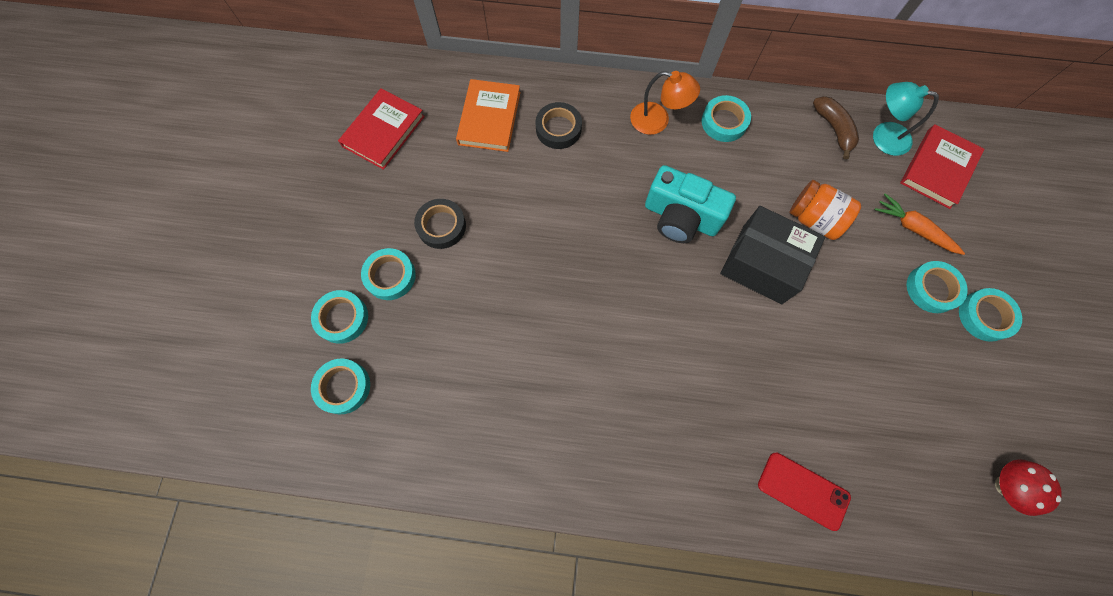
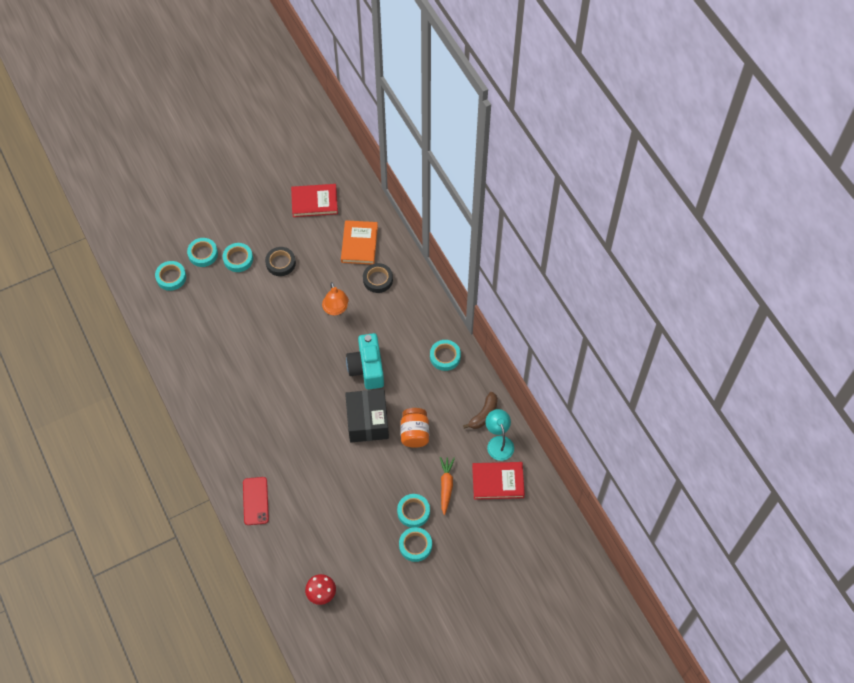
camera: 55 degrees right, 10 degrees down
orange book [456,79,521,152] -> orange book turned 60 degrees counterclockwise [341,220,378,264]
orange lamp [630,71,700,135] -> orange lamp moved to [322,282,349,315]

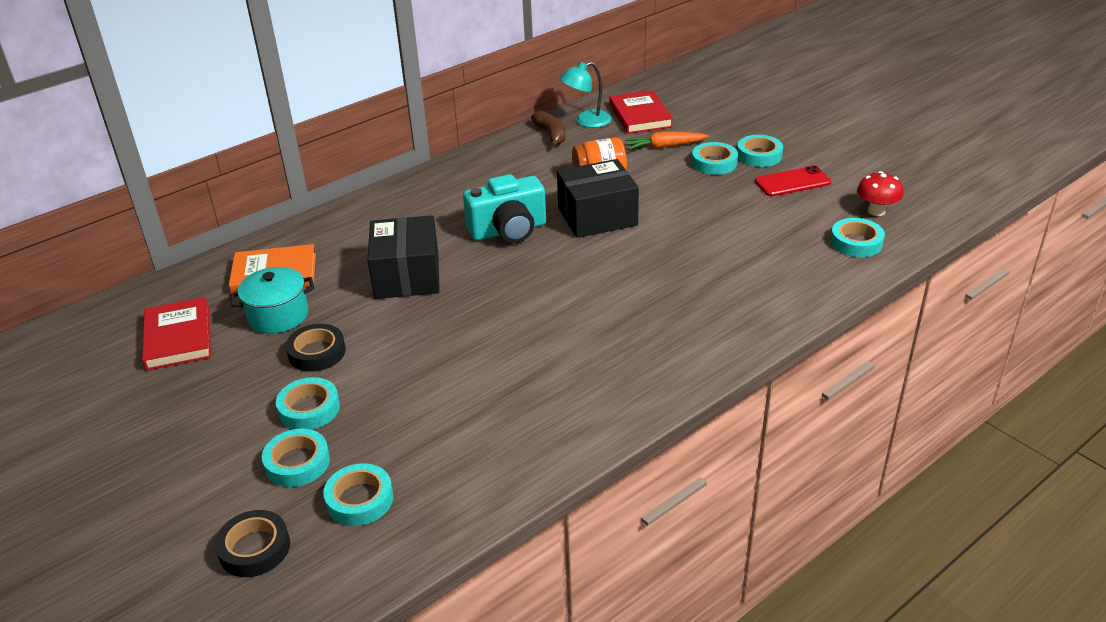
camera: 100 degrees left, 25 degrees down
red phone [243,477,269,525] -> red phone moved to [755,166,831,197]
orange lamp [322,282,349,315] -> black box [367,215,440,299]
black tape [363,263,393,293] -> black tape moved to [215,510,290,577]
turquoise tape [430,340,461,371] -> turquoise tape moved to [830,218,885,257]
brown banana [463,392,498,429] -> brown banana turned 45 degrees clockwise [531,111,566,147]
none -> turquoise pot [230,267,315,334]

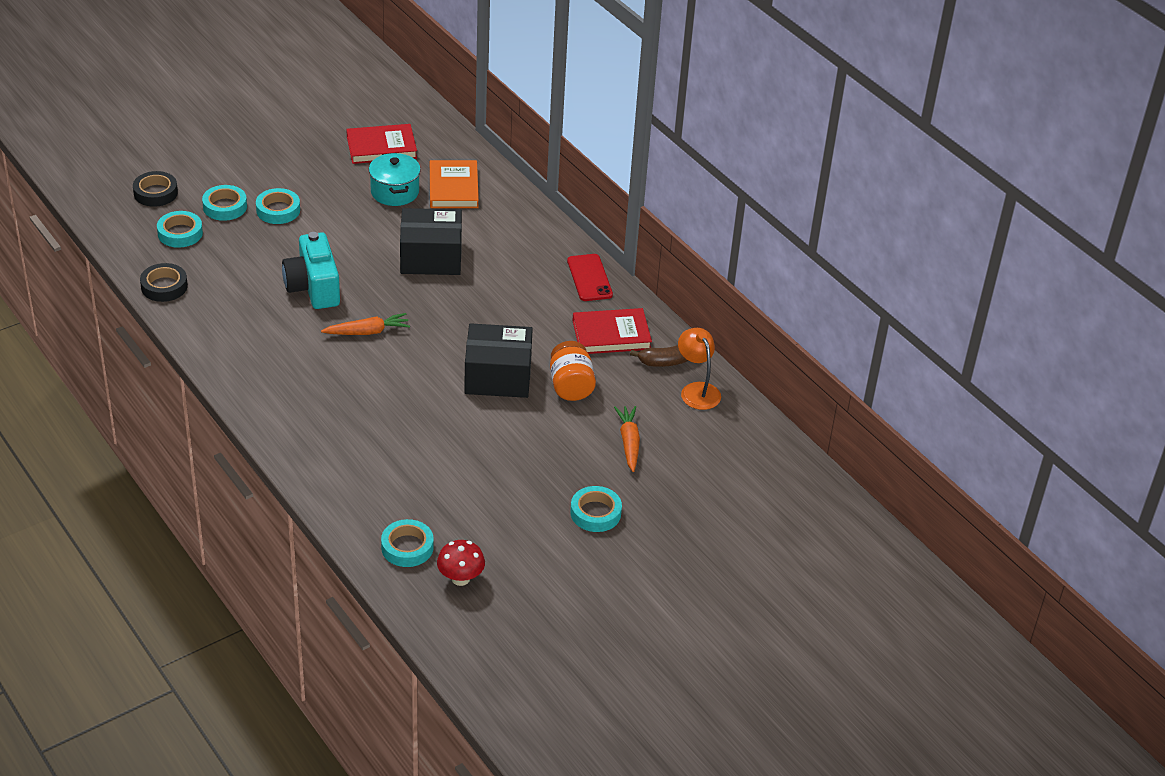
camera: 90 degrees right, 5 degrees up
black tape [286,324,346,372] -> black tape moved to [140,263,188,302]
turquoise camera [463,174,546,243] -> turquoise camera moved to [282,232,340,309]
black box [557,159,639,238] -> black box turned 75 degrees counterclockwise [464,323,533,398]
turquoise lamp [560,62,612,128] -> orange lamp [678,328,721,410]
red book [609,90,673,134] -> red book moved to [572,308,652,354]
turquoise tape [692,142,738,175] -> none
red phone [755,166,831,197] -> red phone moved to [567,254,613,301]
none -> orange carrot [321,313,410,335]

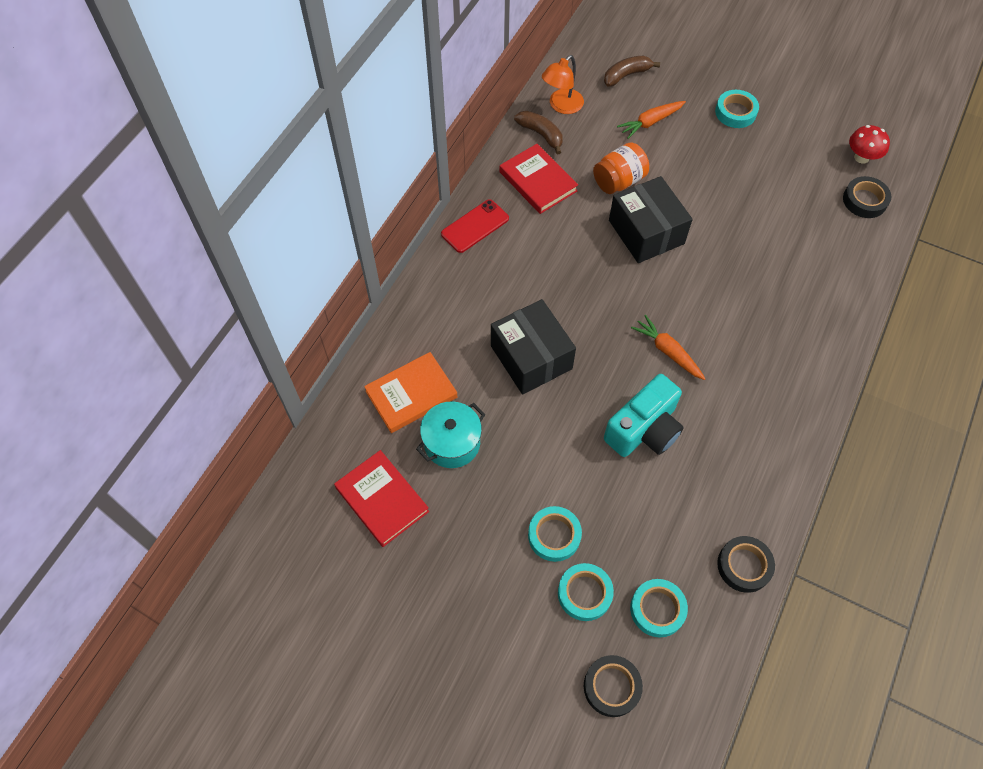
camera: 115 degrees left, 20 degrees up
turquoise tape [381,519,434,567] -> black tape [843,176,891,218]
none -> brown banana [604,56,660,87]

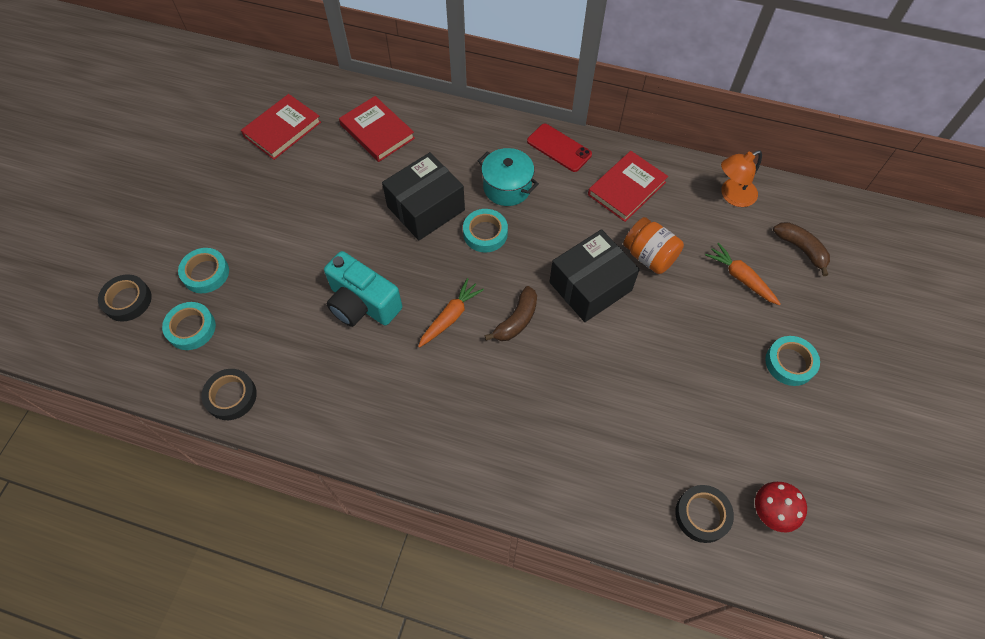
camera: 80 degrees right, 0 degrees up
orange book [364,352,457,433] -> red book [339,96,415,162]
turquoise pot [416,402,486,468] -> turquoise pot moved to [478,148,539,206]
brown banana [514,111,563,155] -> brown banana moved to [484,286,537,341]
turquoise tape [528,506,582,562] -> turquoise tape moved to [463,209,508,252]
orange lamp [542,55,584,114] -> orange lamp turned 60 degrees counterclockwise [721,150,762,207]

